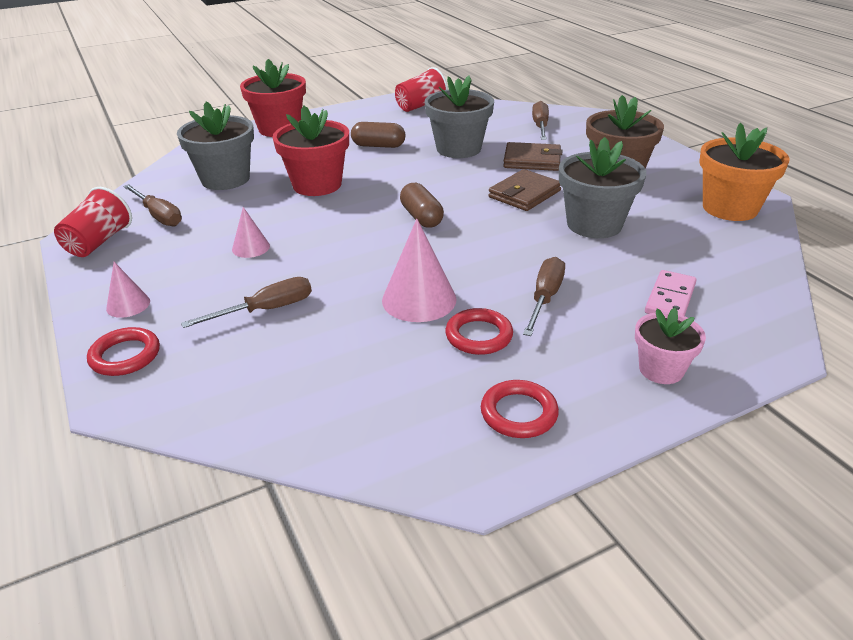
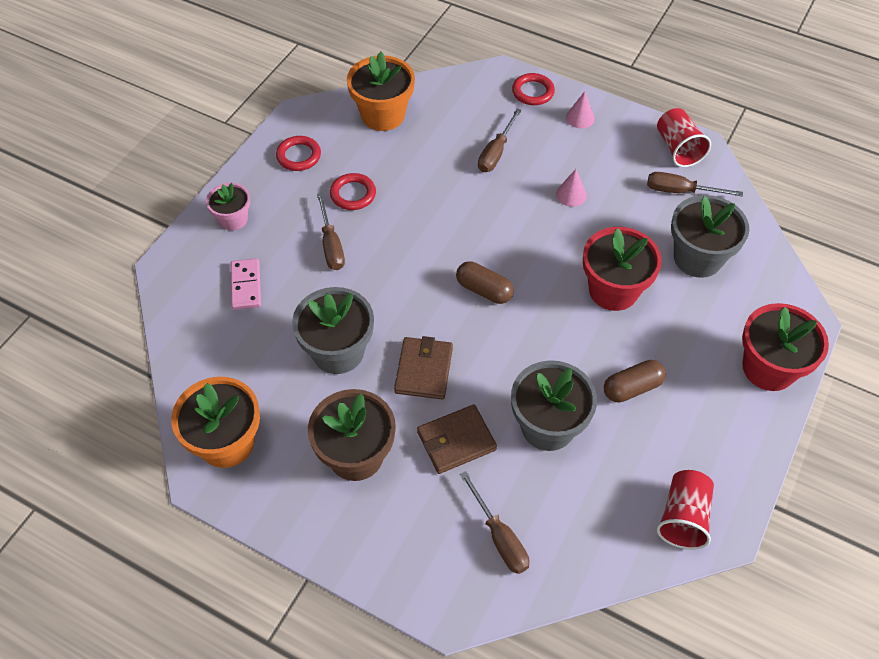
camera: 145 degrees right, 20 degrees up
pink cone [382,219,457,322] -> none
none -> orange flower pot [347,51,415,131]

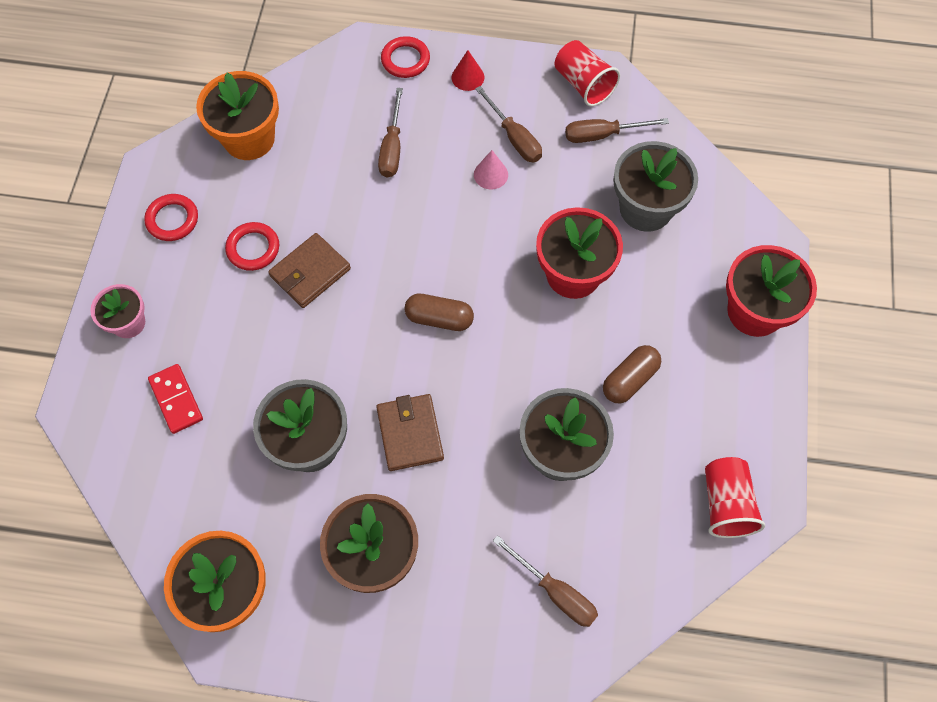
camera: 20 degrees left, 10 degrees up
pink domino [230,258,261,310] -> red domino [148,364,203,434]
brown screwdriver [317,193,345,270] -> brown screwdriver moved to [475,86,542,162]
brown wallet [417,404,497,474] -> brown wallet moved to [268,233,351,308]
pink cone [566,91,595,128] -> red cone [452,50,484,91]

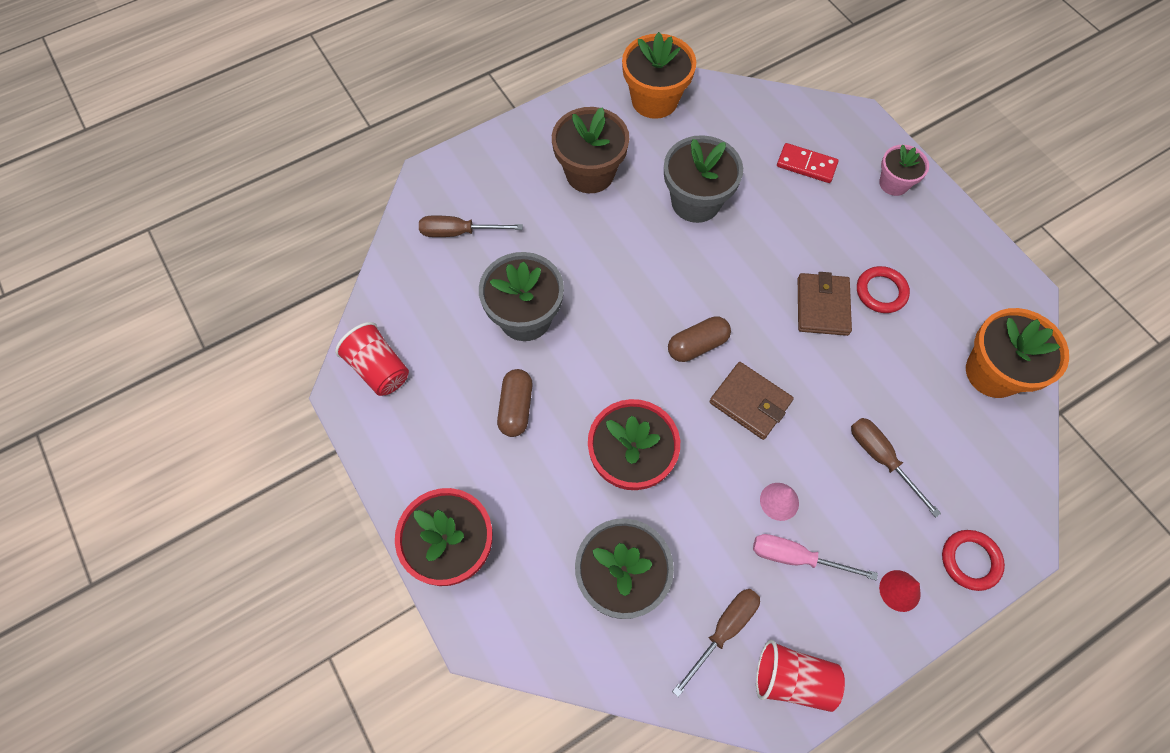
camera: 140 degrees right, 0 degrees up
red ring [144,194,198,241] -> none
brown wallet [376,394,444,471] -> brown wallet moved to [709,362,794,440]
brown screwdriver [475,86,542,162] -> pink screwdriver [753,534,878,581]

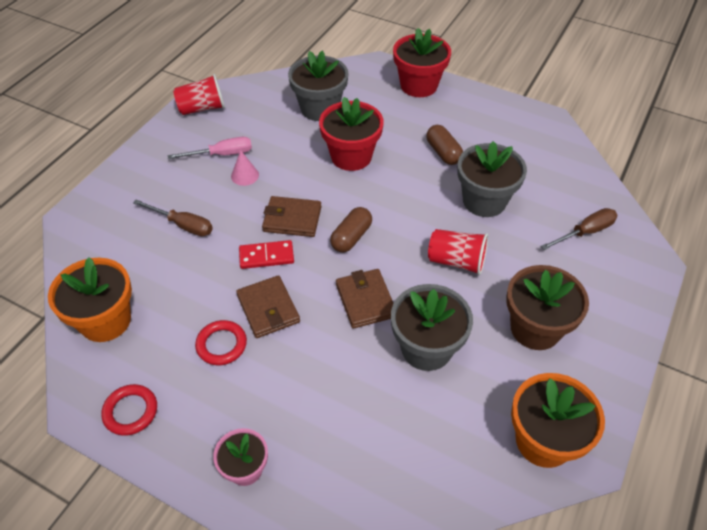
camera: 150 degrees right, 15 degrees down
red cup [335,322,409,396] -> red cup moved to [428,229,488,275]
brown screwdriver [672,589,760,697] -> none
red domino [777,143,839,183] -> red domino moved to [239,240,294,269]
red cone [879,570,921,612] -> none
red ring [942,530,1005,591] -> red ring moved to [101,384,157,436]
none -> brown wallet [336,269,393,328]

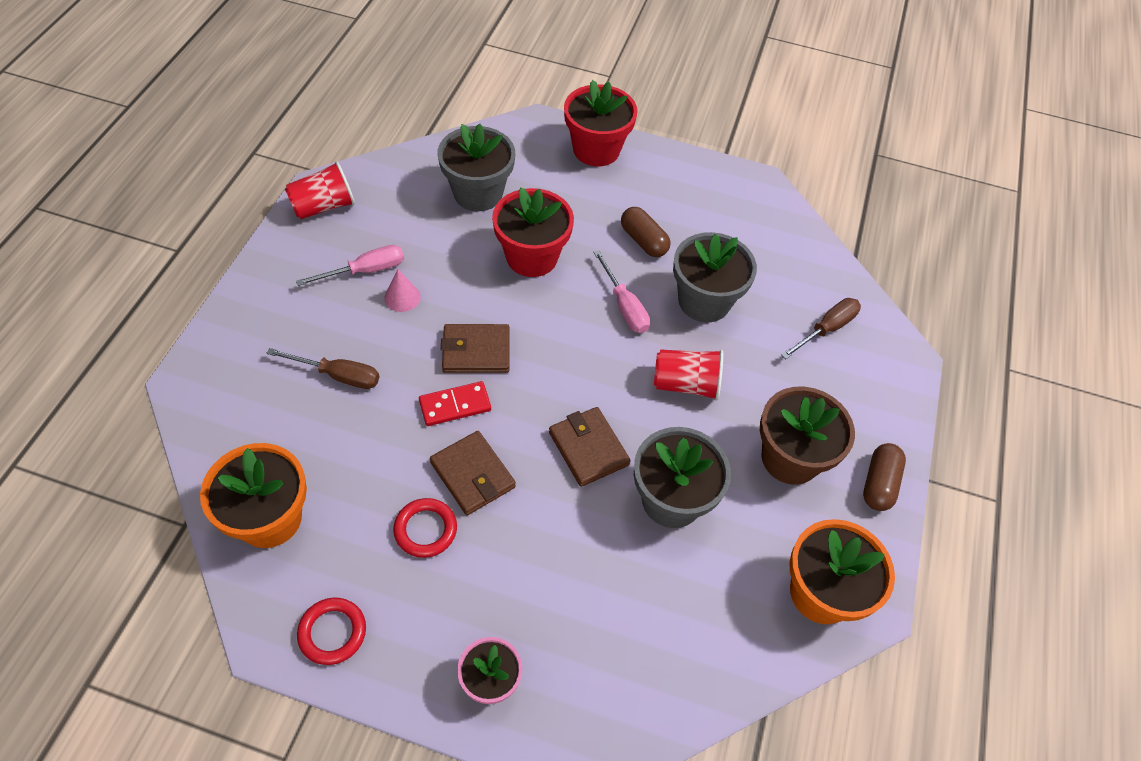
camera: 15 degrees left, 5 degrees up
brown capsule [330,207,372,252] -> brown capsule moved to [863,443,906,511]
none -> pink screwdriver [593,250,650,333]

